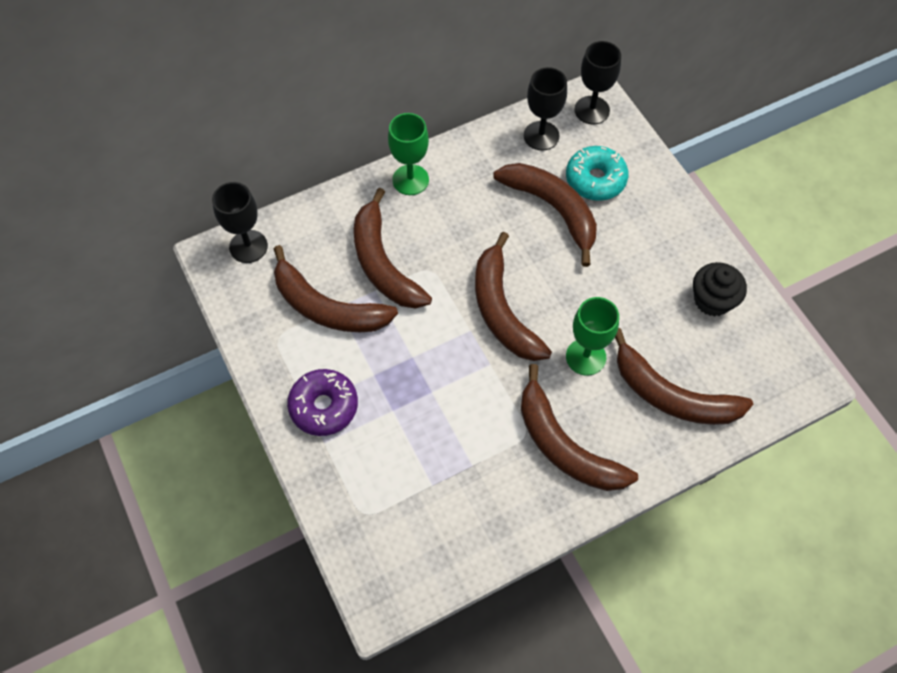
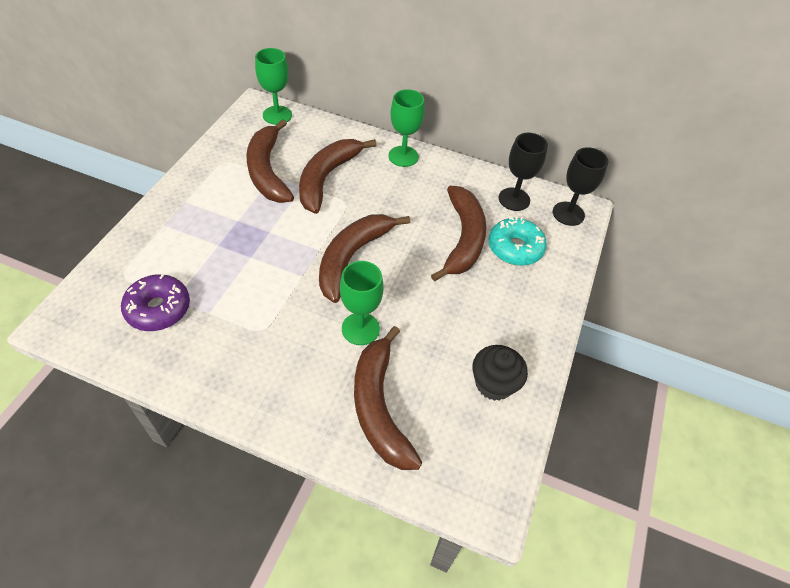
camera: 45 degrees right, 10 degrees down
black goblet [212,182,268,263] -> green goblet [255,48,292,125]
purple donut [287,369,358,436] -> purple donut moved to [121,274,190,331]
brown banana [521,364,638,491] -> none

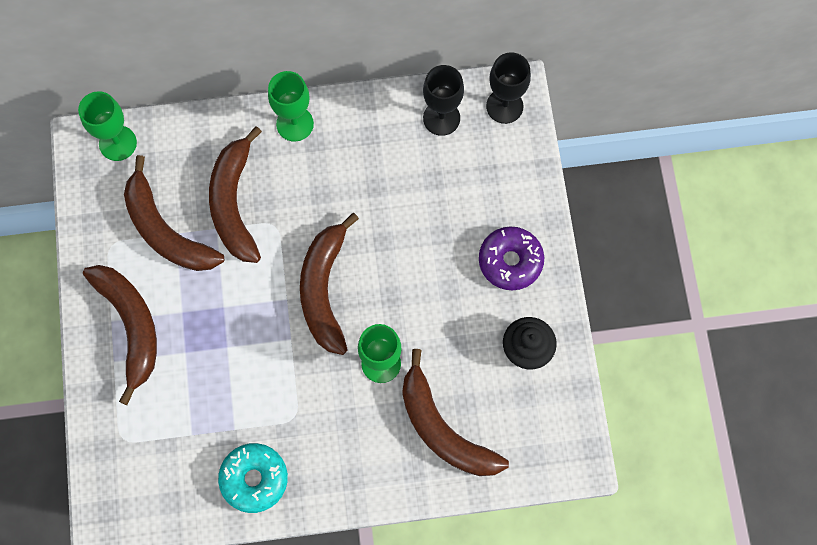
camera: 25 degrees left, 20 degrees up
purple donut [121,274,190,331] -> purple donut moved to [479,227,544,290]
brown banana [431,186,486,282] -> brown banana moved to [83,265,157,405]
turquoise donut [489,217,547,266] -> turquoise donut moved to [218,443,288,513]

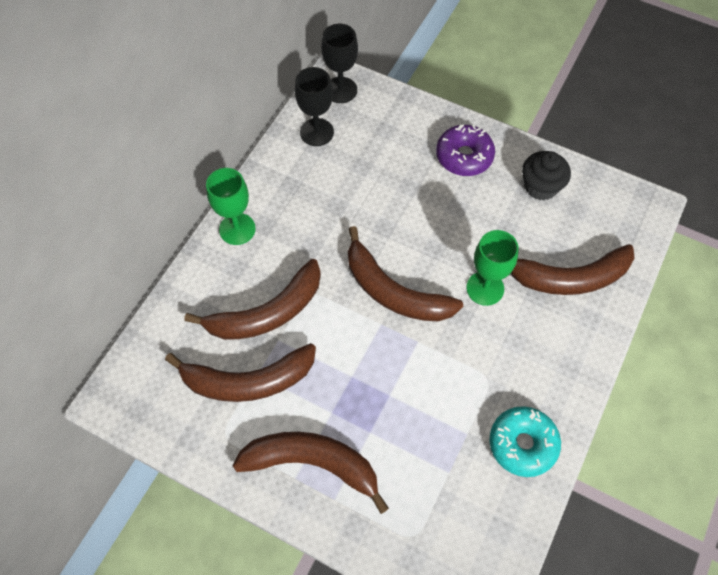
camera: 55 degrees left, 10 degrees down
green goblet [78,91,137,161] -> none
brown banana [209,126,262,263] -> brown banana turned 60 degrees counterclockwise [184,259,321,340]

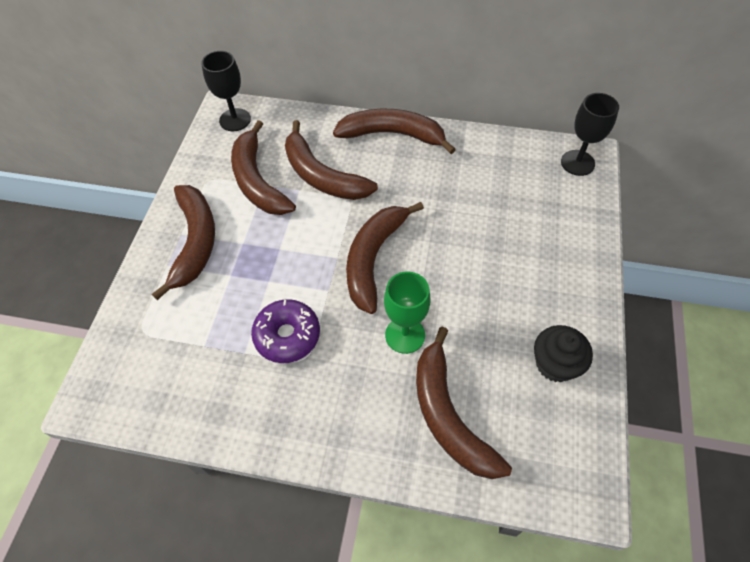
camera: 75 degrees right, 5 degrees down
green goblet [206,168,256,245] -> brown banana [333,109,456,154]
black goblet [295,67,334,146] -> black goblet moved to [201,51,251,131]
purple donut [436,124,495,176] -> purple donut moved to [251,299,320,363]
turquoise donut [489,406,561,477] -> none

